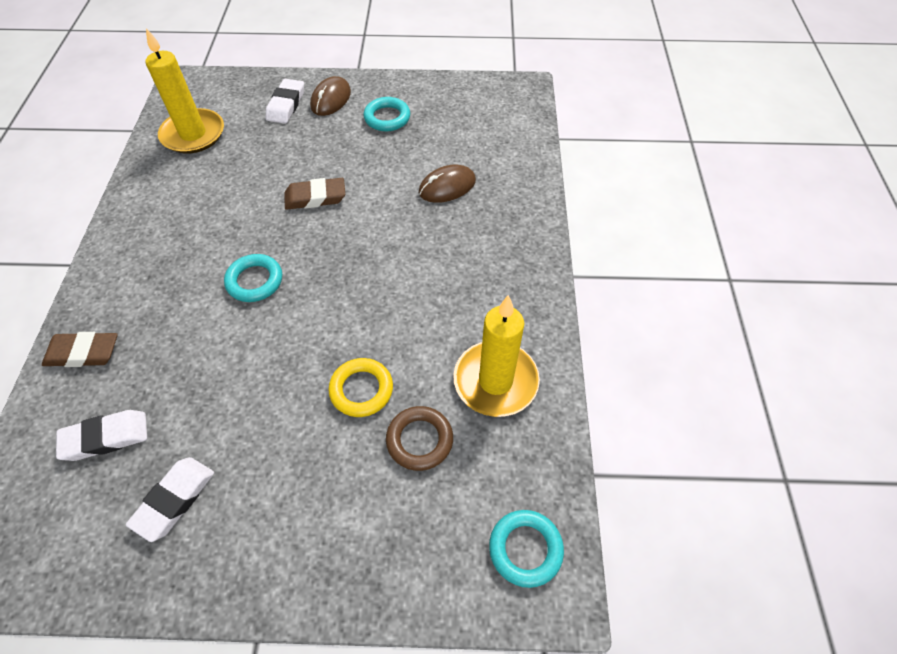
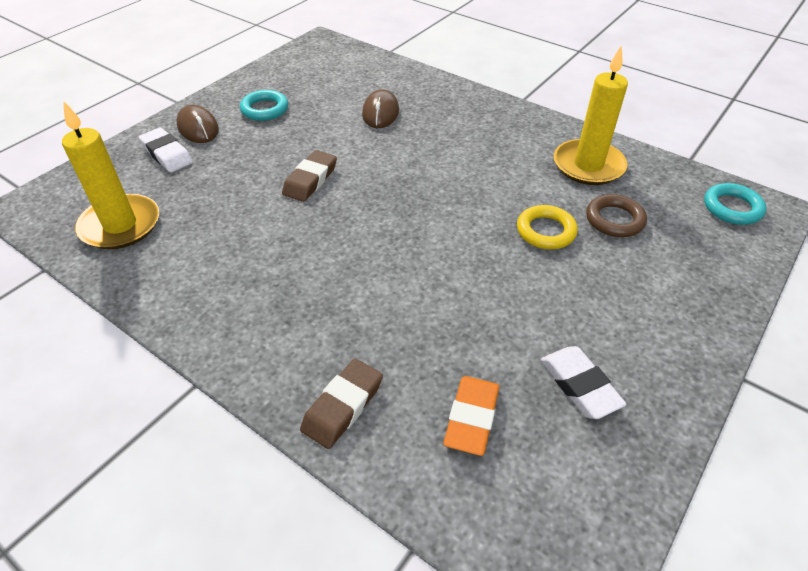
camera: 55 degrees left, 10 degrees down
white eraser [56,410,147,461] -> orange eraser [444,376,500,456]
turquoise ring [224,254,282,302] -> none

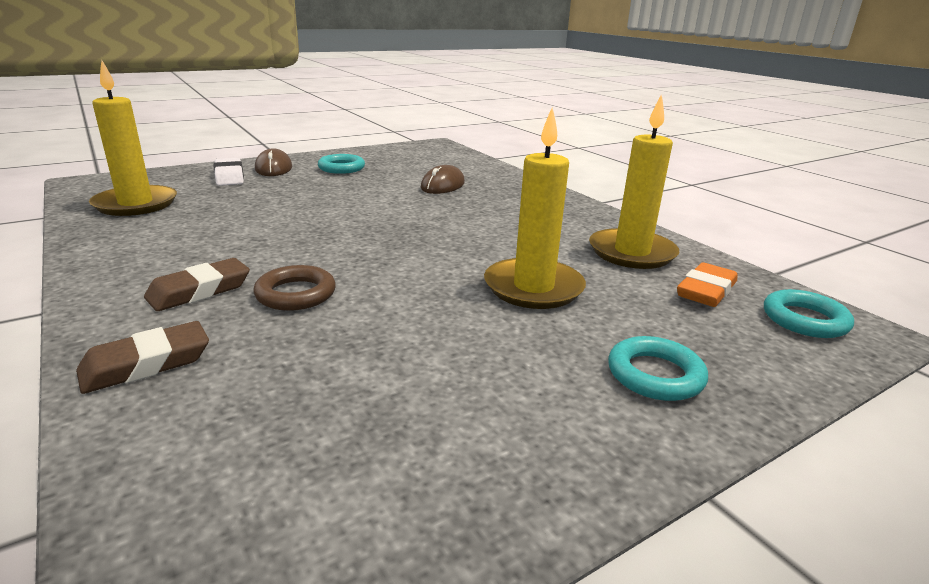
camera: 20 degrees right, 20 degrees down
brown eraser [282,150,337,202] -> brown eraser moved to [144,258,250,311]
orange eraser [444,376,500,456] -> orange eraser moved to [677,262,738,307]
yellow ring [517,205,578,249] -> yellow candle [484,107,586,309]
white eraser [541,346,627,419] -> none
brown ring [586,194,647,237] -> brown ring moved to [253,265,336,311]
none -> turquoise ring [608,336,708,401]

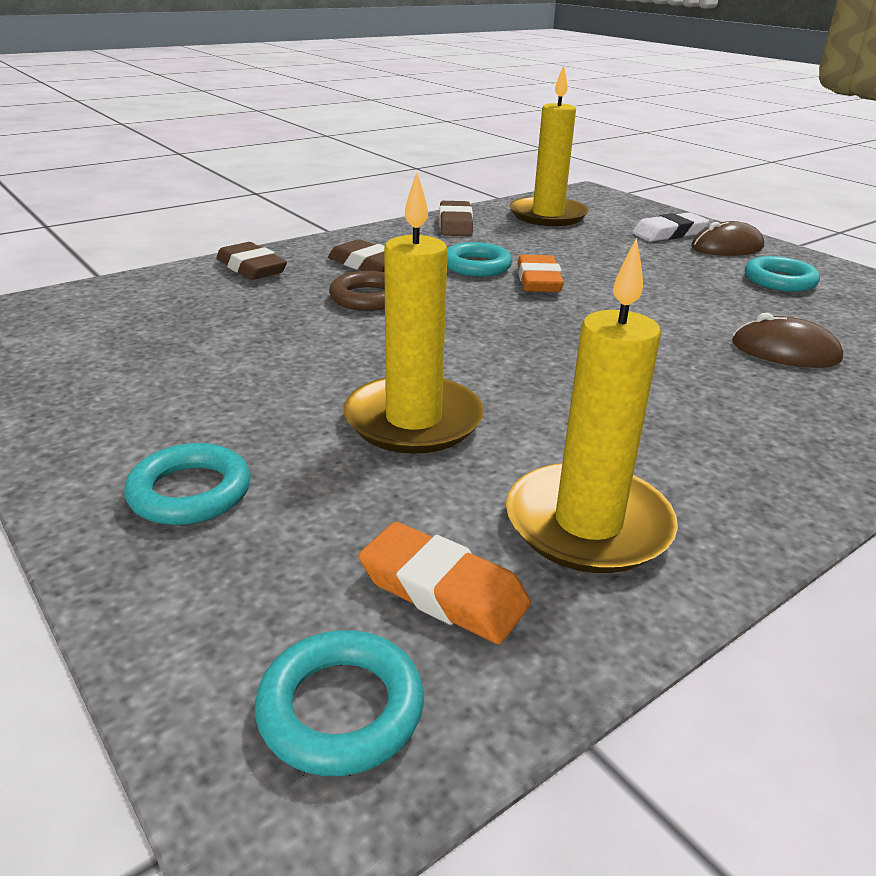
camera: 85 degrees right, 5 degrees up
none -> brown eraser [439,201,473,236]
none -> turquoise ring [447,242,512,277]
none -> orange eraser [517,255,564,292]

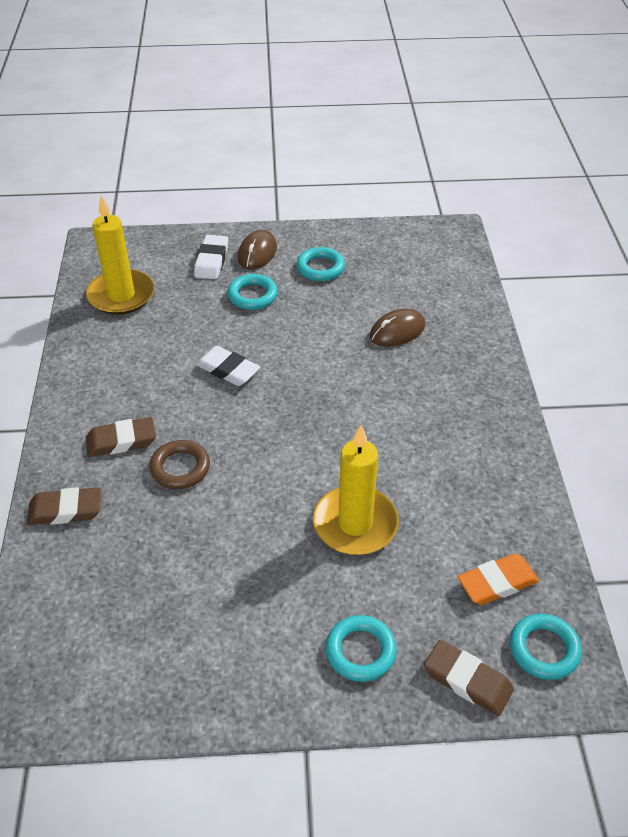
camera: 55 degrees left, 15 degrees up
brown eraser [439,201,473,236] -> brown eraser moved to [424,640,514,716]
turquoise ring [447,242,512,277] -> turquoise ring moved to [227,274,278,310]
yellow candle [506,238,678,573] -> none
orange eraser [517,255,564,292] -> white eraser [195,346,260,386]

